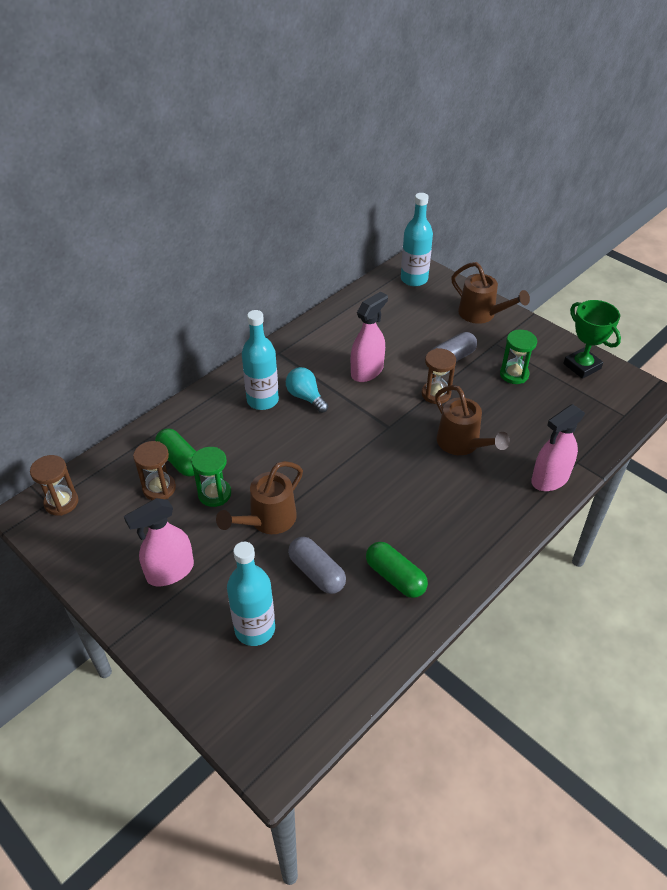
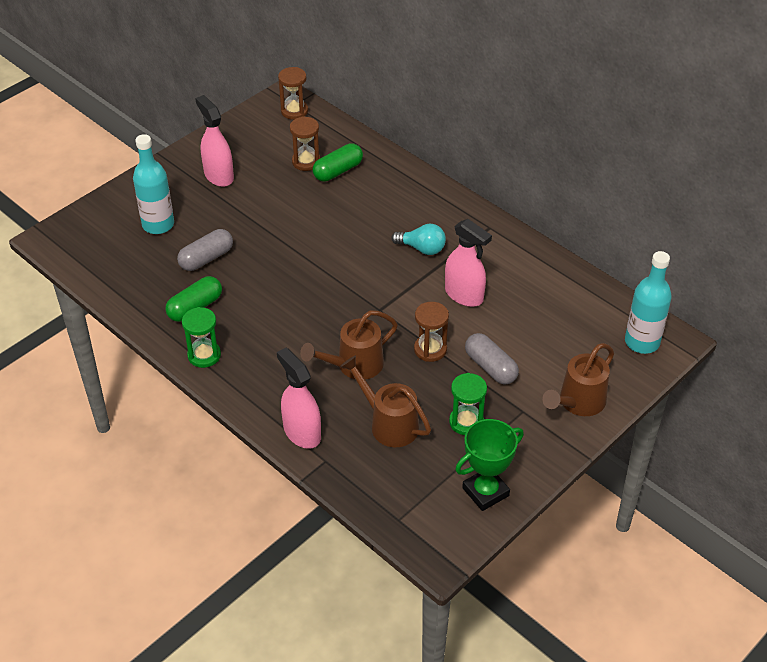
camera: 90 degrees right, 0 degrees up
green hourglass [191,447,231,507] -> green hourglass moved to [182,307,221,368]
brown watering can [216,461,303,534] -> brown watering can moved to [340,355,431,447]
turquoise bottle [242,310,279,410] -> none
turquoise light bulb [286,367,328,413] -> turquoise light bulb turned 60 degrees clockwise [391,224,446,255]

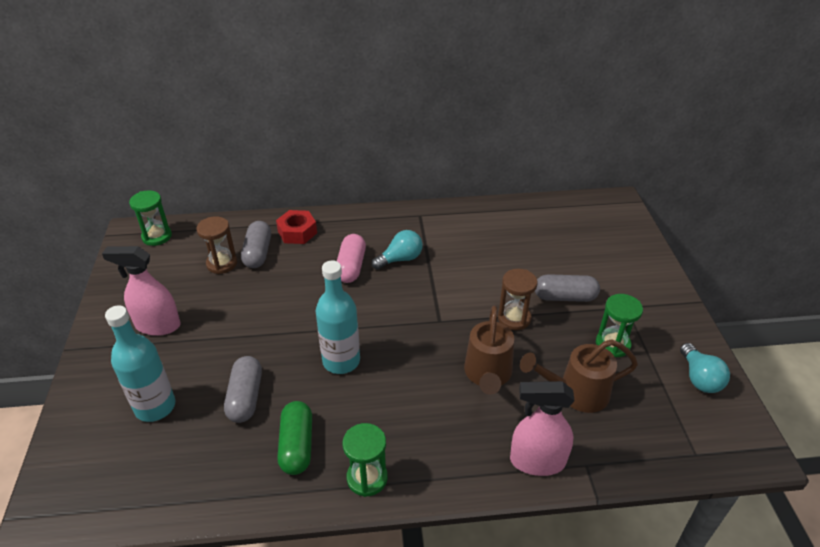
camera: 50 degrees left, 5 degrees down
brown hourglass [278,67,308,120] -> green hourglass [129,190,172,246]
green capsule [313,143,363,182] -> grey capsule [241,221,271,268]
pink spray bottle [445,219,492,307] -> none
green trophy [455,419,524,511] -> turquoise light bulb [680,343,730,393]
brown watering can [542,343,614,416] -> none
turquoise bottle [625,251,672,354] -> turquoise bottle moved to [316,260,360,374]
none -> red nut [276,210,317,244]
none -> pink capsule [337,234,366,283]

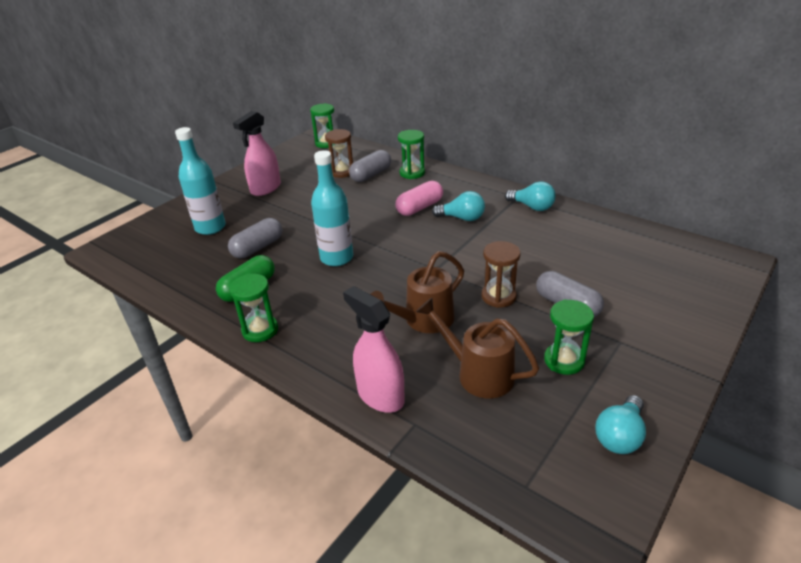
camera: 45 degrees right, 5 degrees down
pink spray bottle [102,246,181,336] -> pink spray bottle turned 105 degrees counterclockwise [233,111,281,196]
red nut [276,210,317,244] -> green hourglass [398,130,425,179]
none -> turquoise light bulb [505,181,556,211]

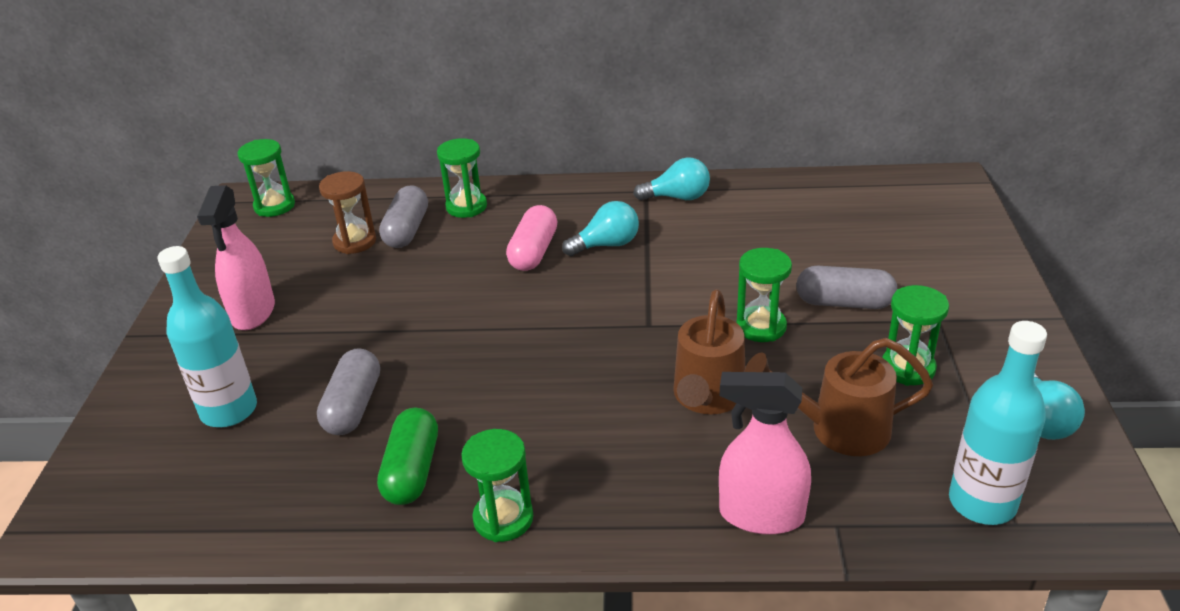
camera: 35 degrees left, 0 degrees up
turquoise bottle [311,150,353,266] -> turquoise bottle moved to [949,321,1047,525]
brown hourglass [482,241,521,308] -> green hourglass [736,248,792,342]

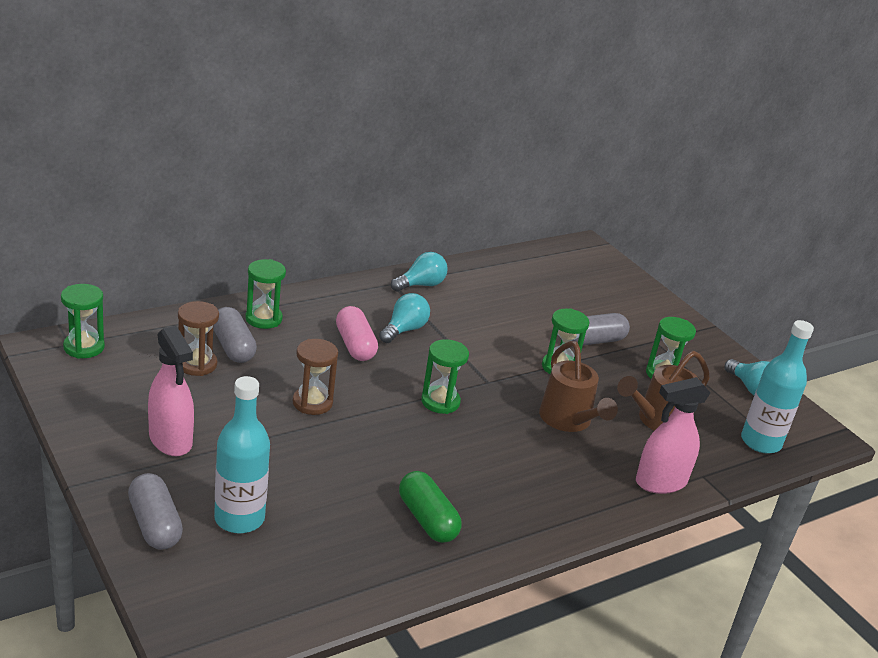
camera: 40 degrees left, 5 degrees down
grey capsule [317,348,380,435] -> grey capsule moved to [128,473,183,550]
green hourglass [461,429,533,542] -> green hourglass moved to [421,339,469,414]
none -> brown hourglass [293,339,338,415]

